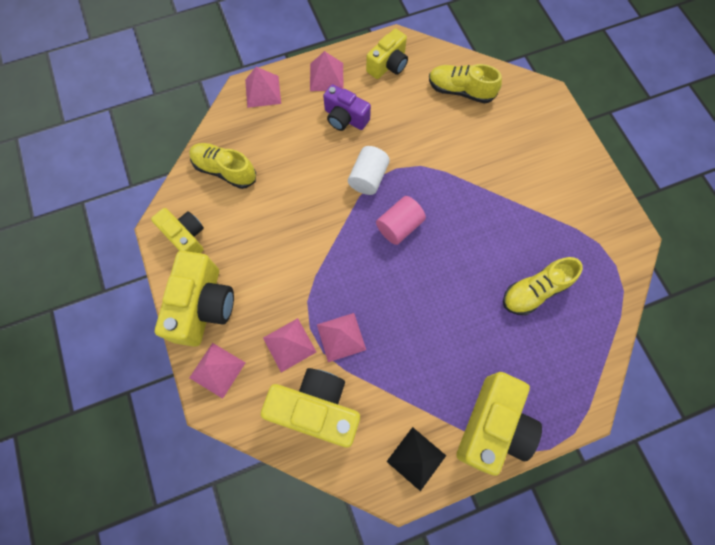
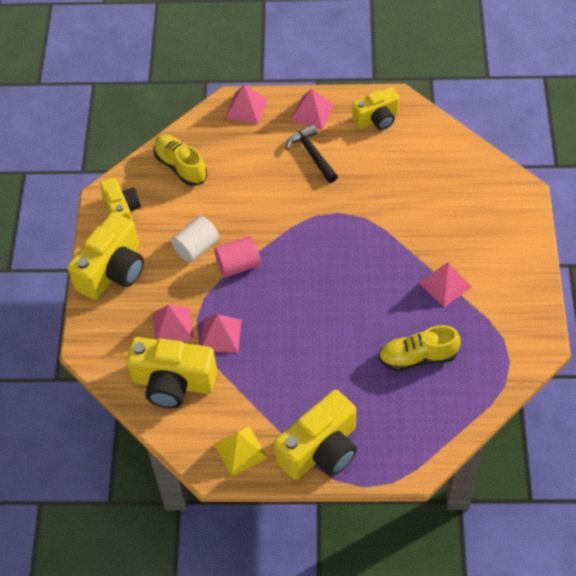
camera: 25 degrees right, 15 degrees down
pink pyramid [189,343,246,399] -> pink pyramid moved to [419,263,472,307]
yellow camera [261,368,360,448] -> yellow camera turned 150 degrees clockwise [126,337,217,408]
purple camera [323,84,371,131] -> black hammer [285,124,338,183]
white cylinder [348,146,390,195] -> white cylinder moved to [171,216,219,263]
pink cylinder [376,196,426,245] -> pink cylinder moved to [214,236,261,277]
black pyramid [386,427,446,491] -> yellow pyramid [214,426,268,476]
yellow shoe [429,64,502,103] -> none

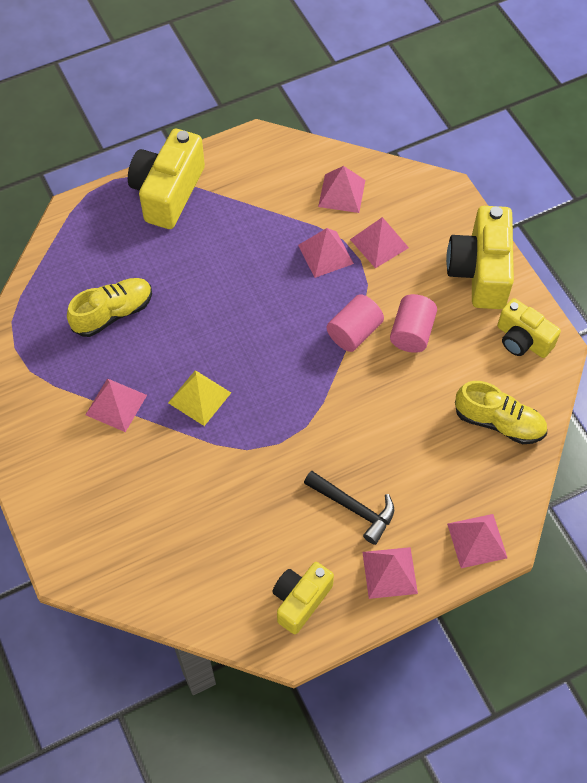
camera: 150 degrees right, 5 degrees up
yellow camera [126,337,217,408] -> pink pyramid [318,166,365,213]
white cylinder [171,216,219,263] -> pink cylinder [390,294,437,353]
yellow pyramid [214,426,268,476] -> yellow pyramid moved to [168,370,231,426]

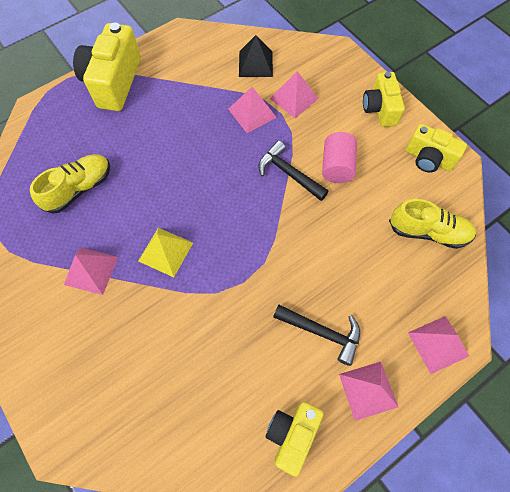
camera: 10 degrees left, 5 degrees up
pink pyramid [318,166,365,213] -> black pyramid [239,35,273,77]
pink cylinder [327,294,384,352] -> black hammer [259,141,329,201]
yellow camera [446,206,514,309] -> yellow camera [363,72,405,127], size x0.63

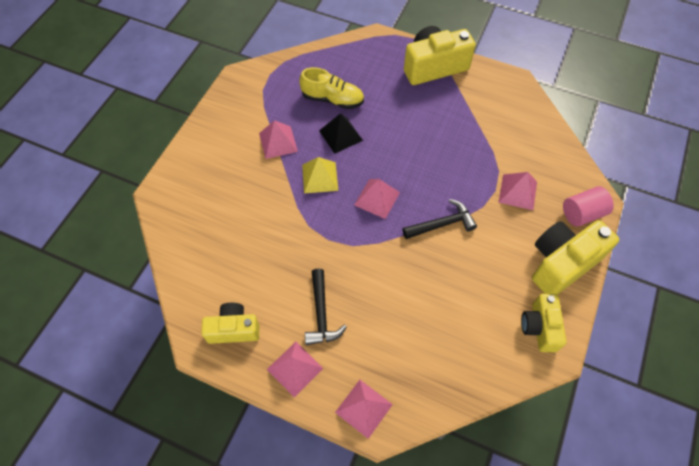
camera: 60 degrees right, 5 degrees down
pink pyramid [228,87,277,133] -> pink pyramid moved to [354,179,400,219]
black pyramid [239,35,273,77] -> black pyramid moved to [319,113,363,154]
black hammer [259,141,329,201] -> black hammer turned 60 degrees clockwise [403,199,477,239]
pink cylinder [322,132,357,183] -> pink cylinder moved to [563,186,614,227]
yellow camera [363,72,405,127] -> yellow camera [532,220,619,295], size x1.59
yellow shoe [389,199,476,249] -> none

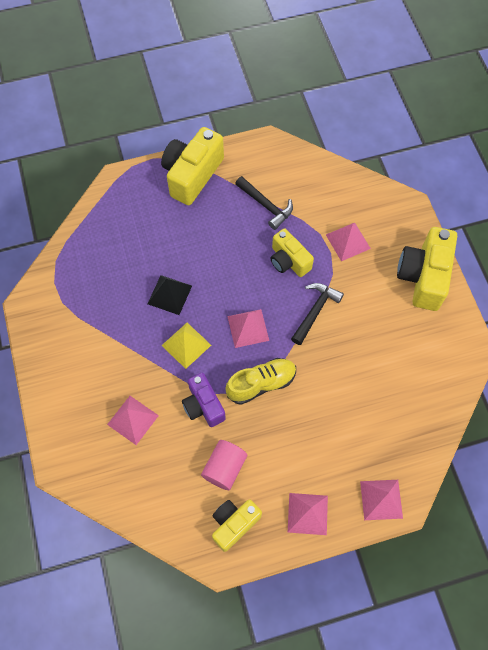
camera: 40 degrees left, 5 degrees up
pink pyramid [259,120,298,159] -> pink pyramid moved to [107,396,159,445]
yellow shoe [300,67,364,109] -> yellow shoe moved to [225,358,296,405]
black hammer [305,269,347,345] -> black hammer moved to [235,176,293,230]
yellow camera [521,294,567,352] -> yellow camera moved to [270,228,314,277]
pink cylinder [563,186,614,227] -> pink cylinder moved to [201,440,247,490]
none -> purple camera [182,373,226,427]

